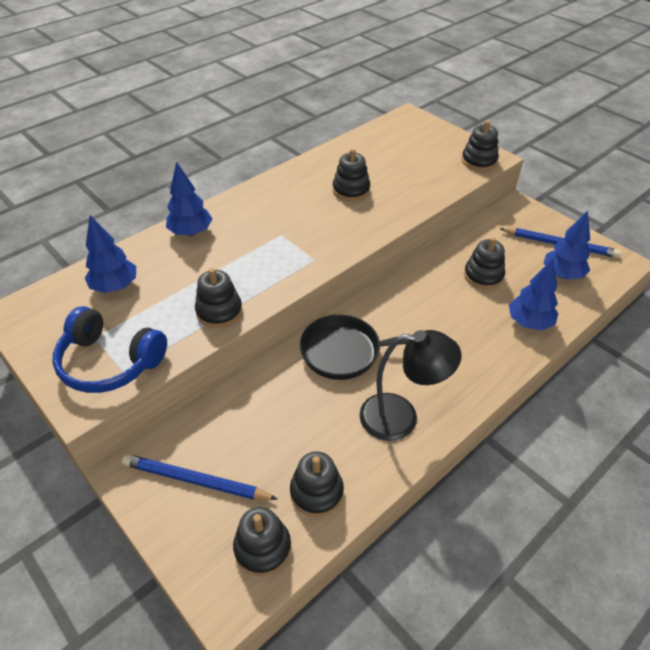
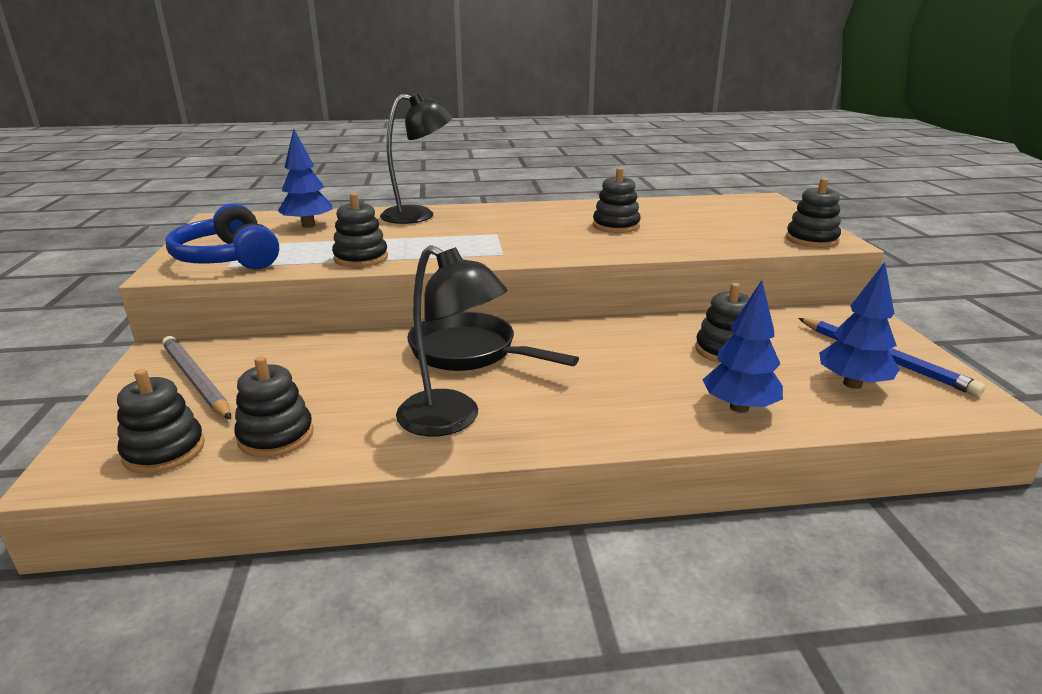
camera: 35 degrees right, 20 degrees down
blue pencil [122,454,278,500] -> grey pencil [162,336,231,419]
blue tree [166,161,212,236] -> black lamp [380,91,454,224]

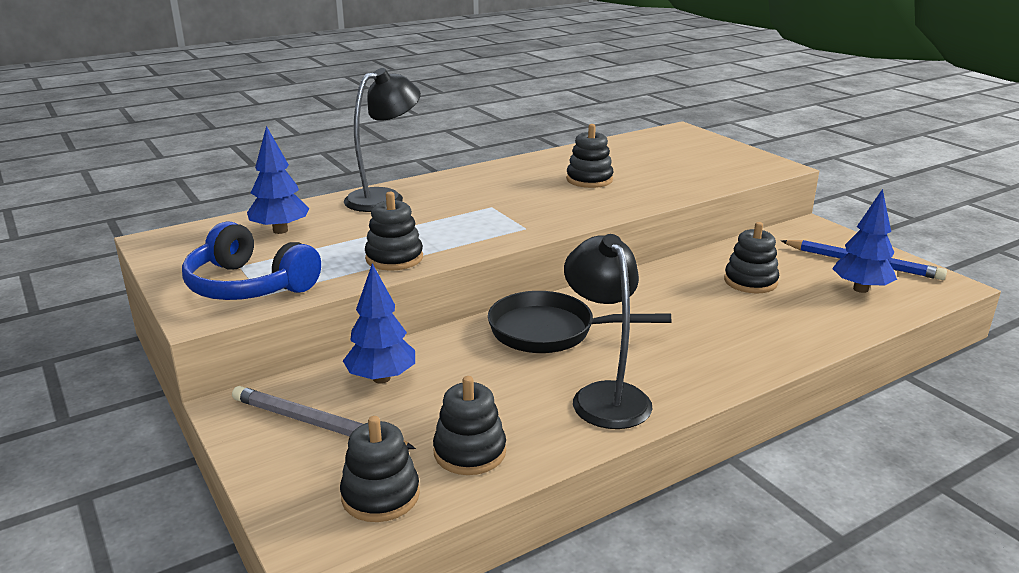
camera: 25 degrees left, 0 degrees up
black lamp [396,245,508,436] -> black lamp turned 120 degrees counterclockwise [564,234,652,429]
blue tree [703,280,783,413] -> blue tree moved to [343,263,415,384]
black stacking toy [786,178,841,248] -> none

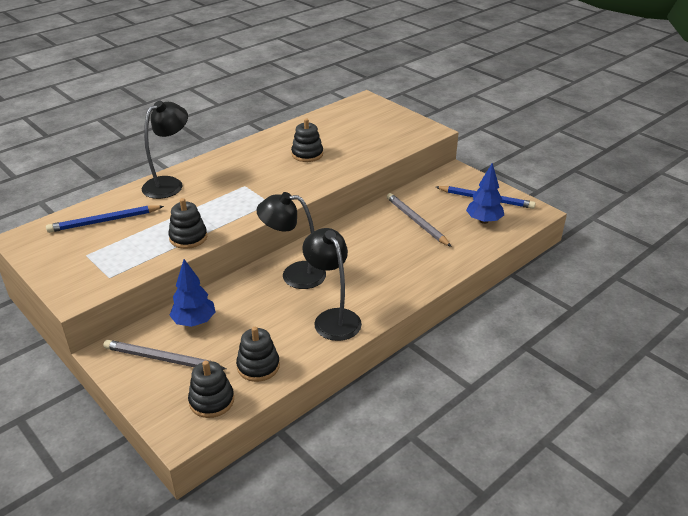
camera: 10 degrees left, 10 degrees up
blue headphones [182,221,321,300] -> none
blue tree [247,126,310,234] -> blue pencil [46,205,164,233]
black pan [488,291,671,353] -> black lamp [256,192,326,289]
black stacking toy [724,222,779,293] -> grey pencil [387,193,452,247]

